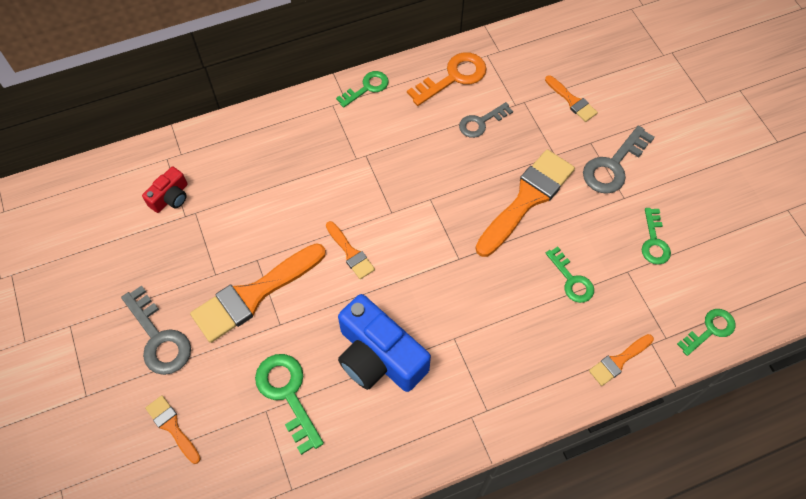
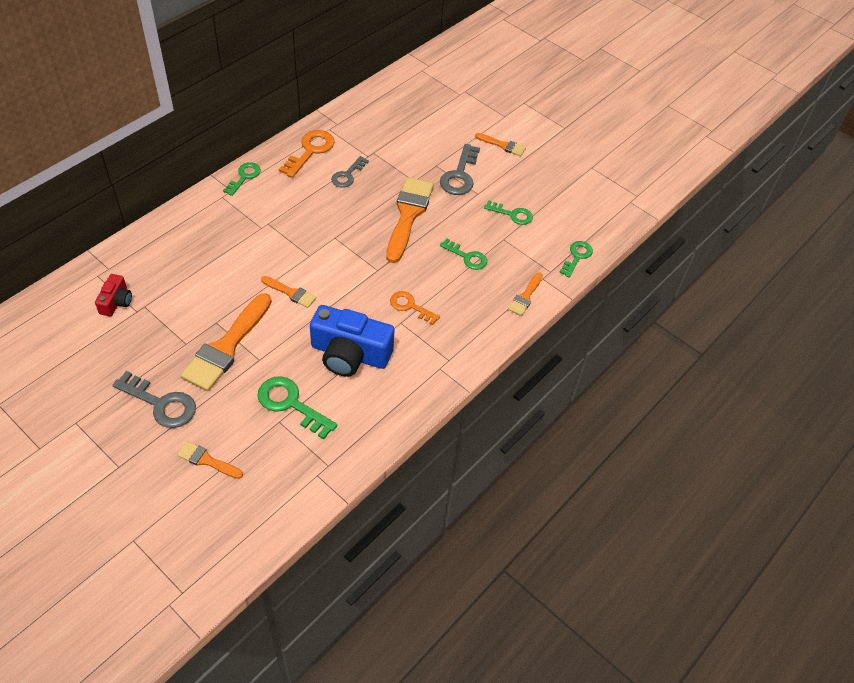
camera: 30 degrees left, 10 degrees down
orange brush [545,75,598,122] -> orange brush moved to [475,133,526,156]
green key [642,208,671,265] -> green key turned 45 degrees counterclockwise [484,200,533,225]
none -> orange key [390,291,440,325]

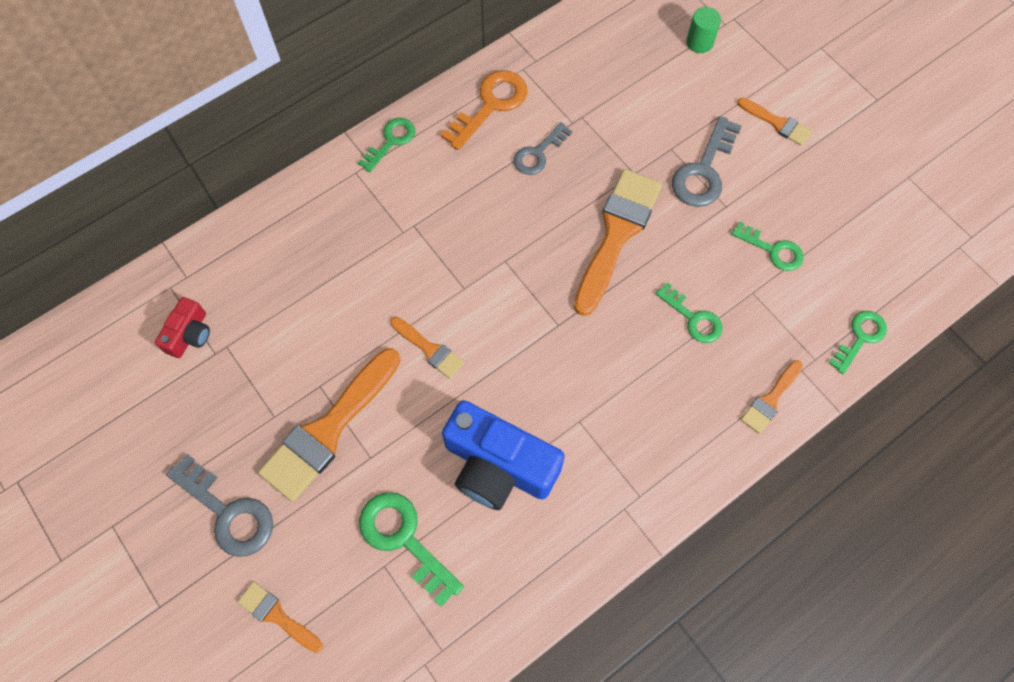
camera: 15 degrees right, 15 degrees up
orange key [390,291,440,325] -> none
none -> green cylinder [686,7,721,53]

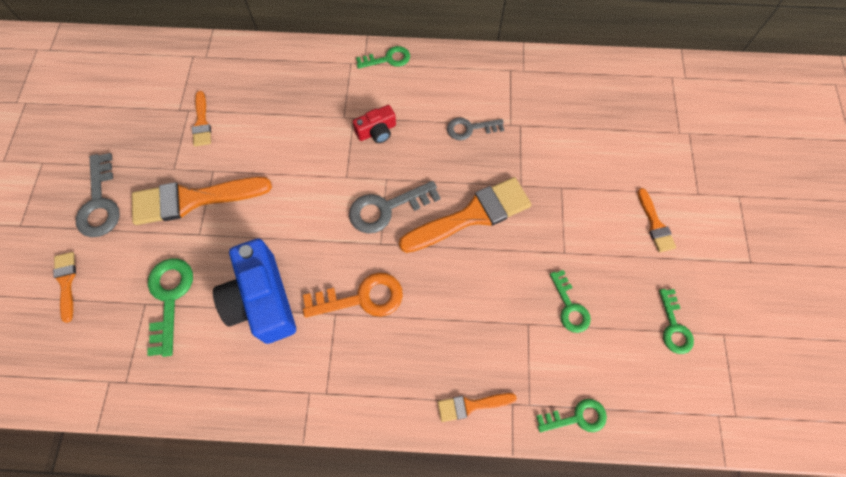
camera: 40 degrees right, 0 degrees up
red camera [155,297,210,358] -> red camera moved to [353,105,396,143]
orange brush [390,317,464,379] -> orange brush moved to [192,91,211,146]
orange key [440,70,528,150] -> orange key moved to [303,273,403,318]
green key [655,282,723,343] -> green key moved to [659,289,694,354]
grey key [672,116,742,207] -> grey key moved to [349,181,441,234]
green cylinder [686,7,721,53] -> none

